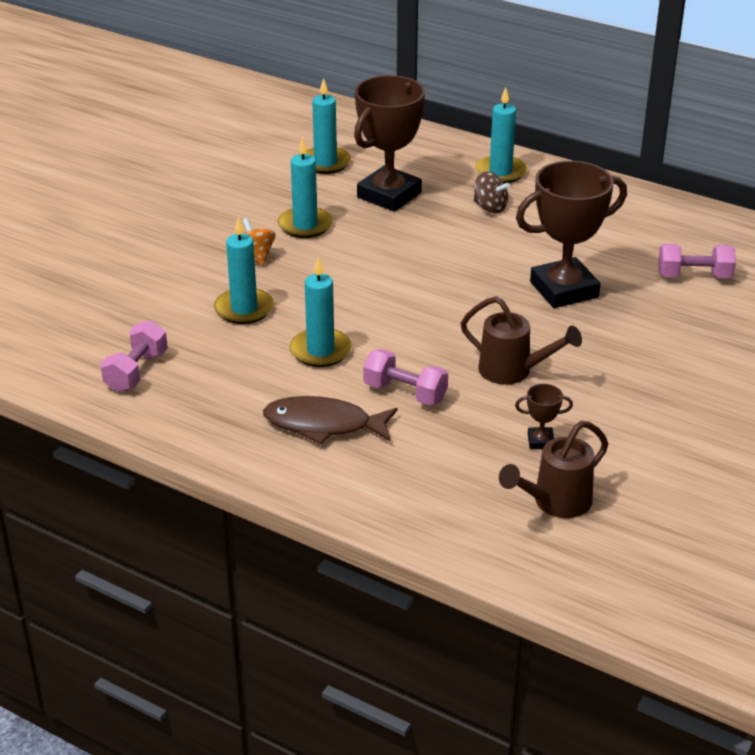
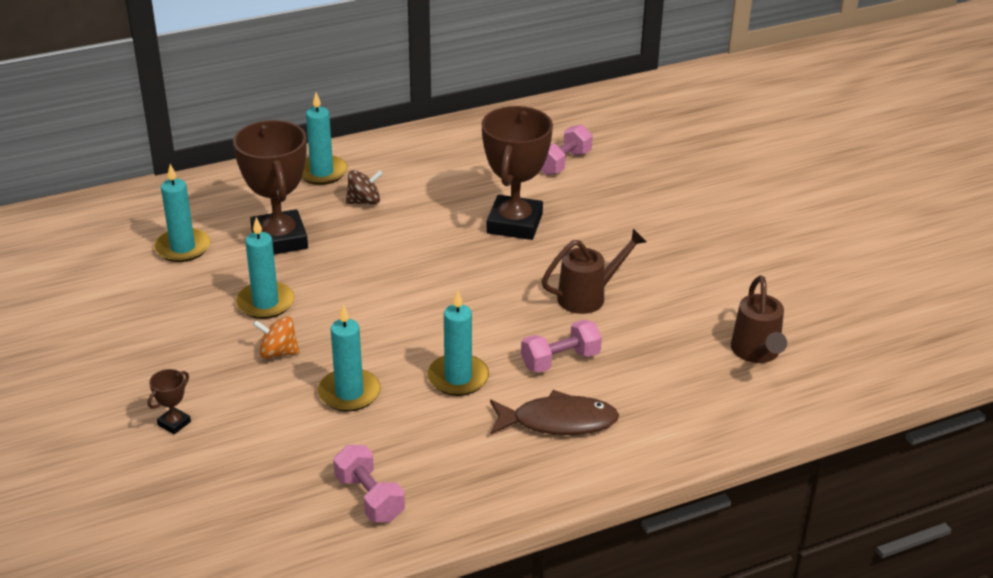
camera: 55 degrees left, 0 degrees up
brown fish [263,396,397,445] -> brown fish turned 135 degrees counterclockwise [490,390,619,435]
brown trophy [515,384,573,449] -> brown trophy moved to [148,369,191,434]

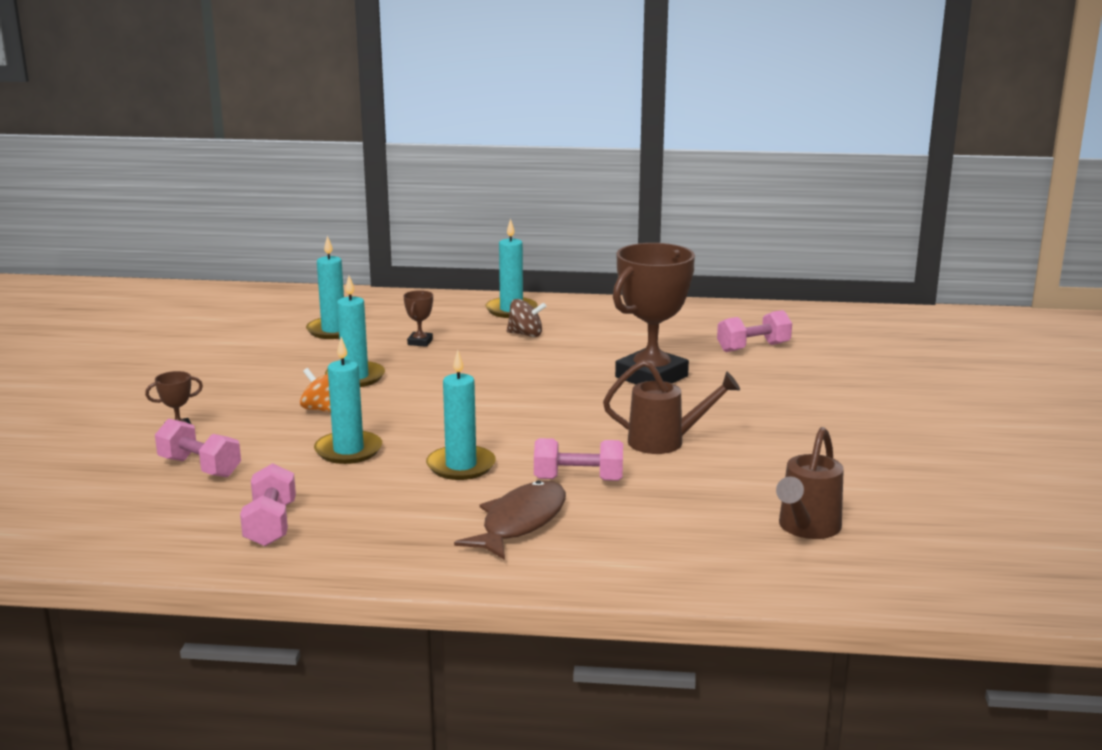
camera: 30 degrees right, 15 degrees down
brown trophy [233,120,308,254] -> brown trophy [403,290,433,347], size x0.41
brown fish [490,390,619,435] -> brown fish turned 90 degrees counterclockwise [454,481,566,560]
none -> pink dumbbell [155,419,241,477]

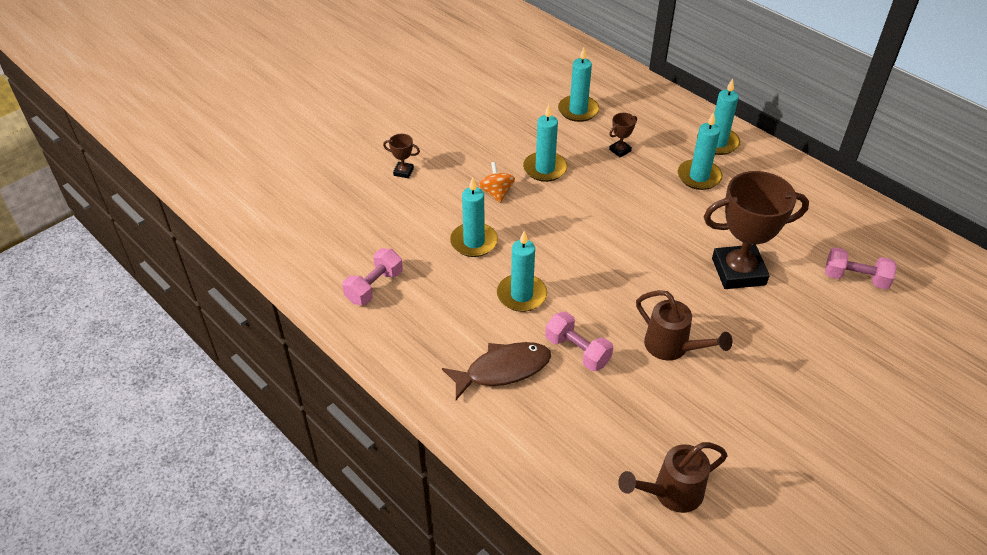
camera: 40 degrees right, 25 degrees up
pink dumbbell [155,419,241,477] -> none
brown spinning top [507,299,546,337] -> turquoise candle [678,112,723,190]

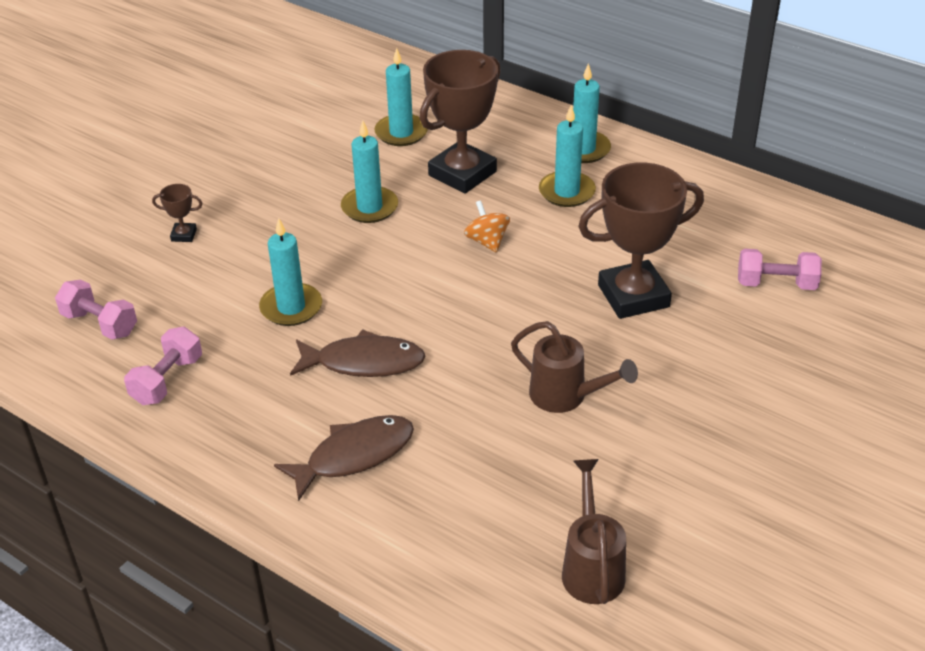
camera: 10 degrees left, 5 degrees down
orange spinning top [479,162,515,203] -> orange spinning top moved to [464,201,510,253]
turquoise candle [497,231,547,312] -> brown fish [290,329,425,377]
pink dumbbell [545,312,613,371] -> pink dumbbell moved to [55,280,137,340]
brown trophy [609,113,637,157] -> brown trophy [420,50,501,194], size x2.41
brown watering can [618,442,728,513] -> brown watering can turned 120 degrees clockwise [562,459,626,604]

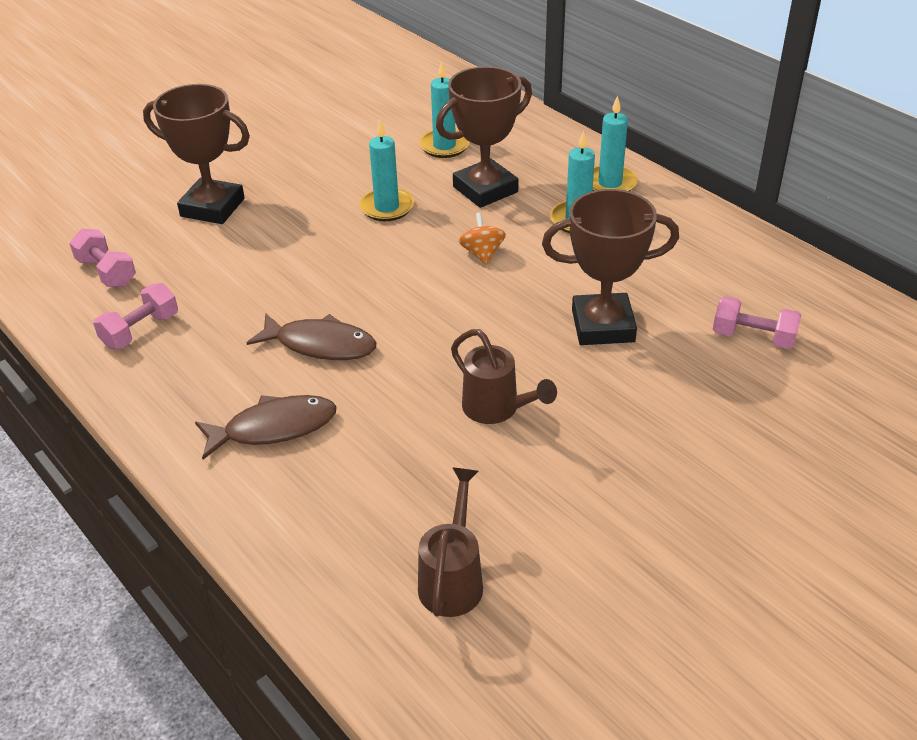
camera: 15 degrees right, 0 degrees up
brown trophy [152,184,203,242] -> brown trophy [143,84,250,224], size x2.41
turquoise candle [259,218,322,326] -> none

